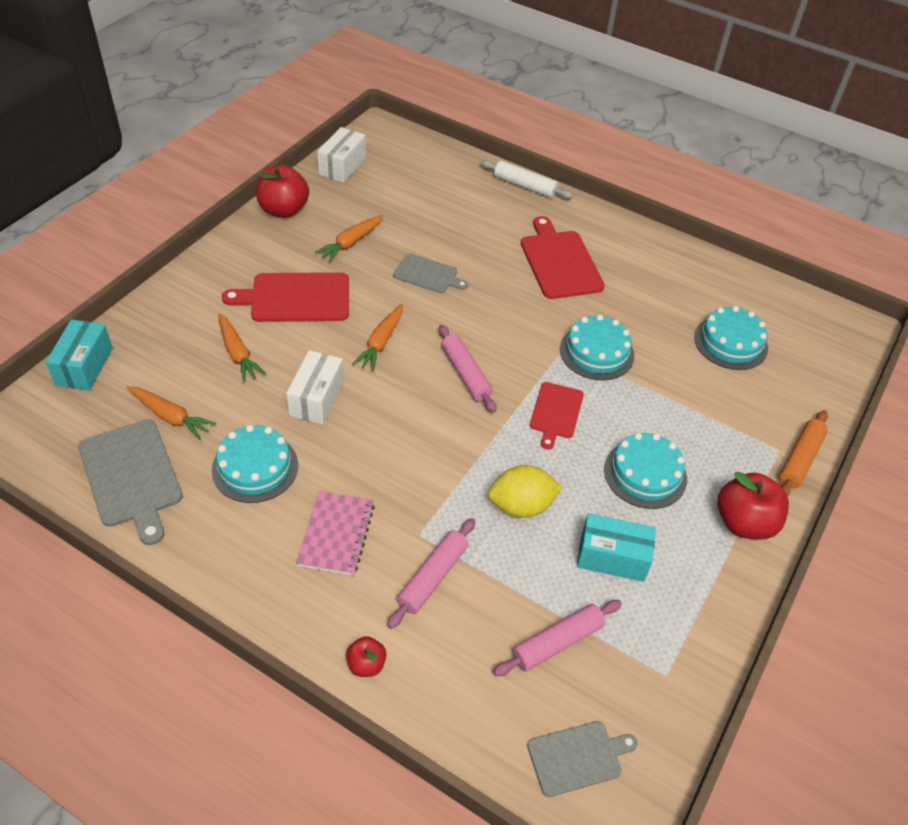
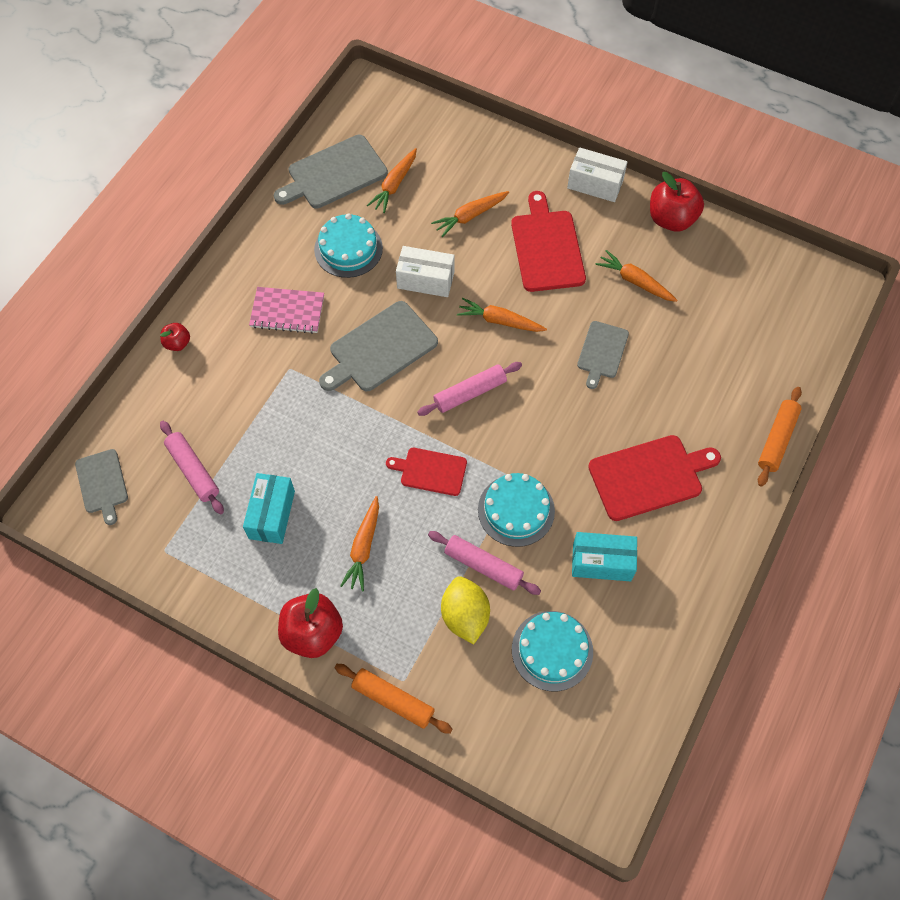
camera: 90 degrees right, 15 degrees up
turquoise box [46,319,113,391] -> turquoise box moved to [572,532,637,581]
white box [317,127,366,183] -> white box moved to [567,147,627,202]
pink rolling pin [387,518,475,629] -> pink rolling pin moved to [428,531,541,595]
white rolling pin [481,160,573,199] -> orange rolling pin [758,387,802,487]
yellow lemon [488,465,563,518] -> yellow lemon moved to [441,576,490,644]
turquoise cake [604,433,687,509] -> orange carrot [340,496,379,591]
none -> grey cutting board [319,301,438,391]

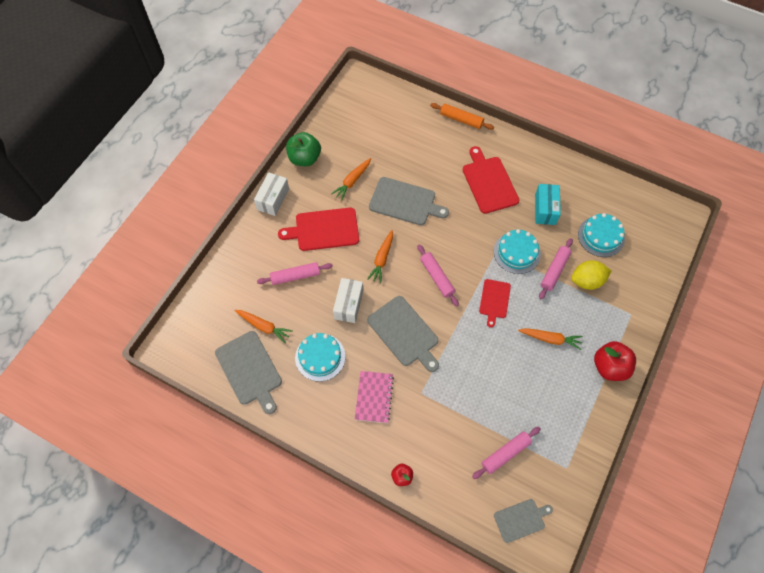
camera: 90 degrees left, 0 degrees up
turquoise box [243,473,295,544] -> none
orange rolling pin [335,664,452,734] -> none
orange carrot [431,191,509,237] -> pink rolling pin [257,262,333,285]
grey cutting board [577,321,629,389] -> grey cutting board [369,177,449,225], size x1.64
red apple [650,172,704,232] -> green apple [286,132,321,166]

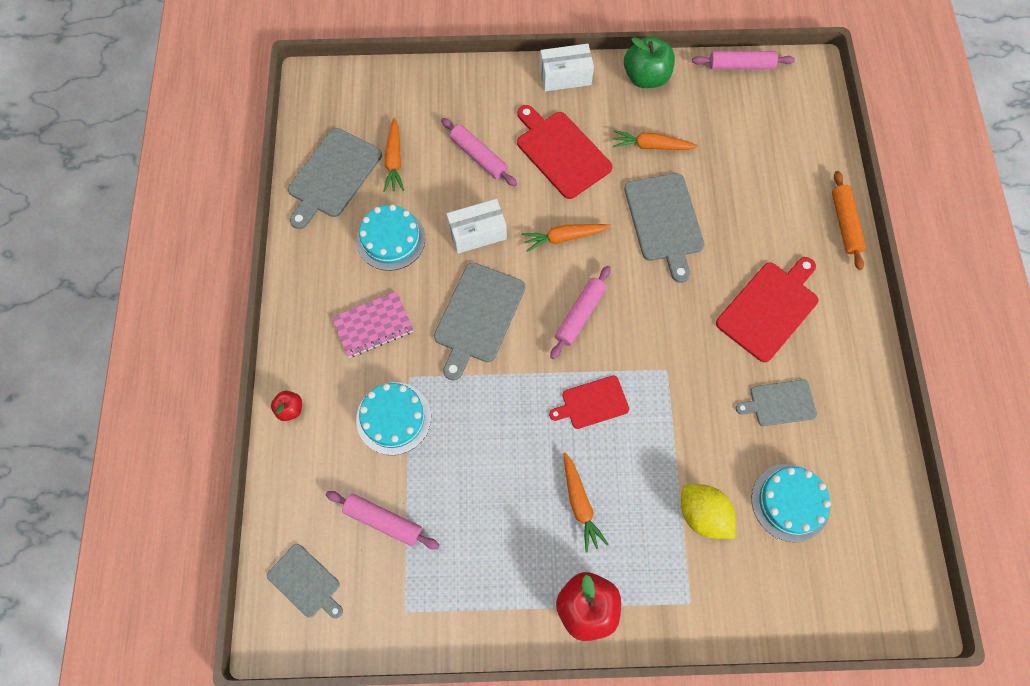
camera: 60 degrees right, 5 degrees up
turquoise cake [494,229,541,274] -> turquoise cake moved to [356,382,431,455]
turquoise box [535,184,561,225] -> grey cutting board [736,380,817,426]
pink rolling pin [539,238,573,299] -> pink rolling pin moved to [692,51,795,69]

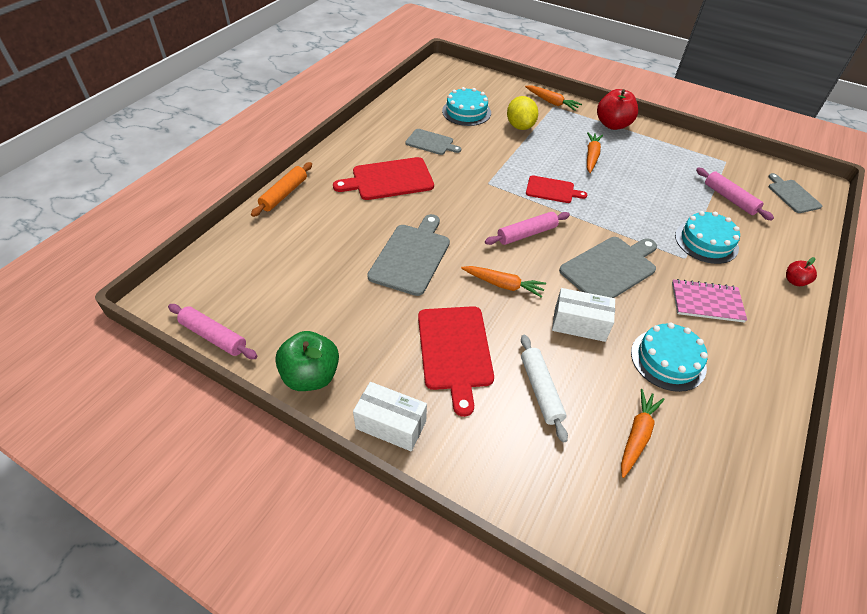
camera: 150 degrees left, 20 degrees down
grey cutting board [288,128,382,229] -> none
pink rolling pin [441,118,517,187] -> white rolling pin [521,335,568,443]
orange carrot [613,130,698,150] -> orange carrot moved to [525,86,582,111]

